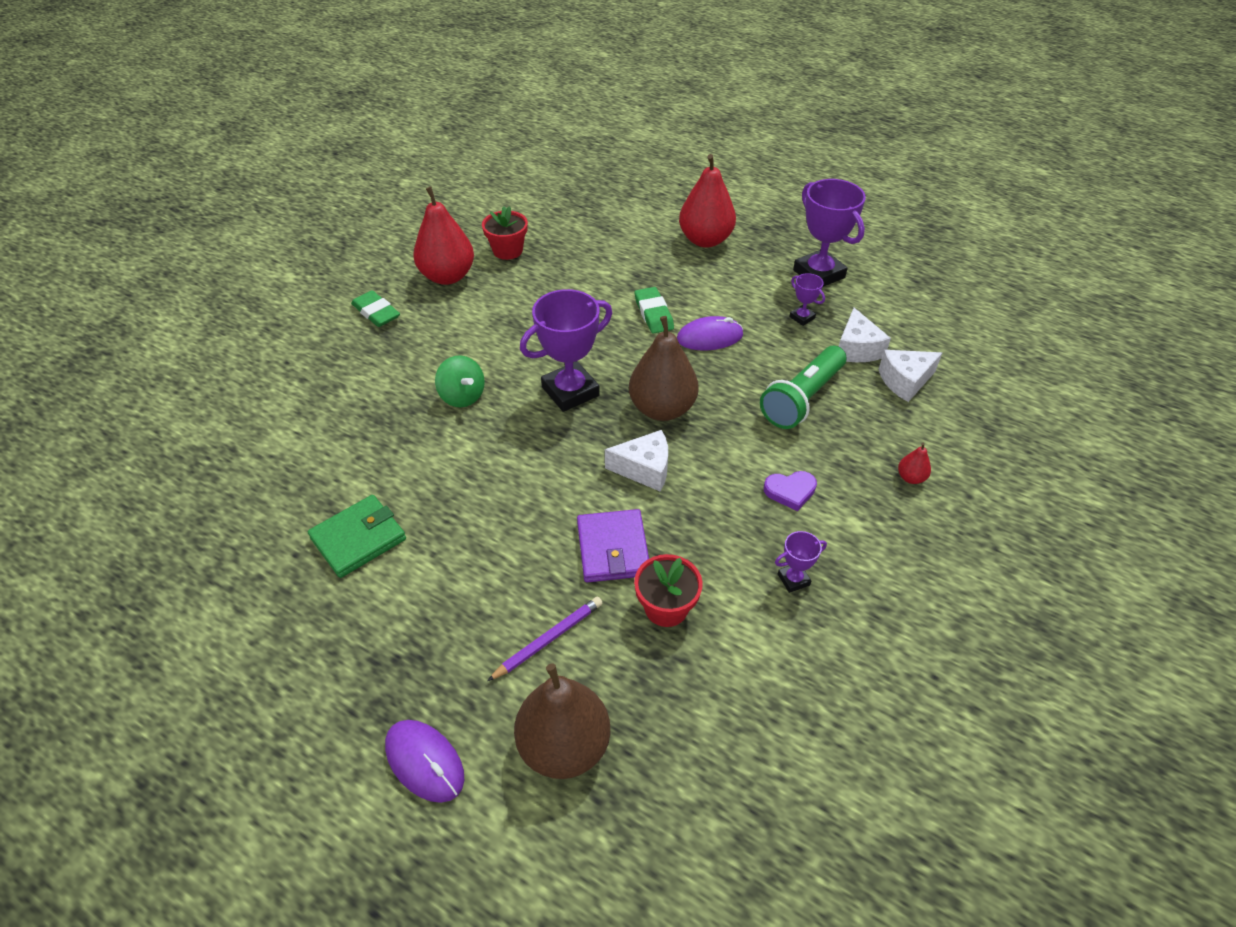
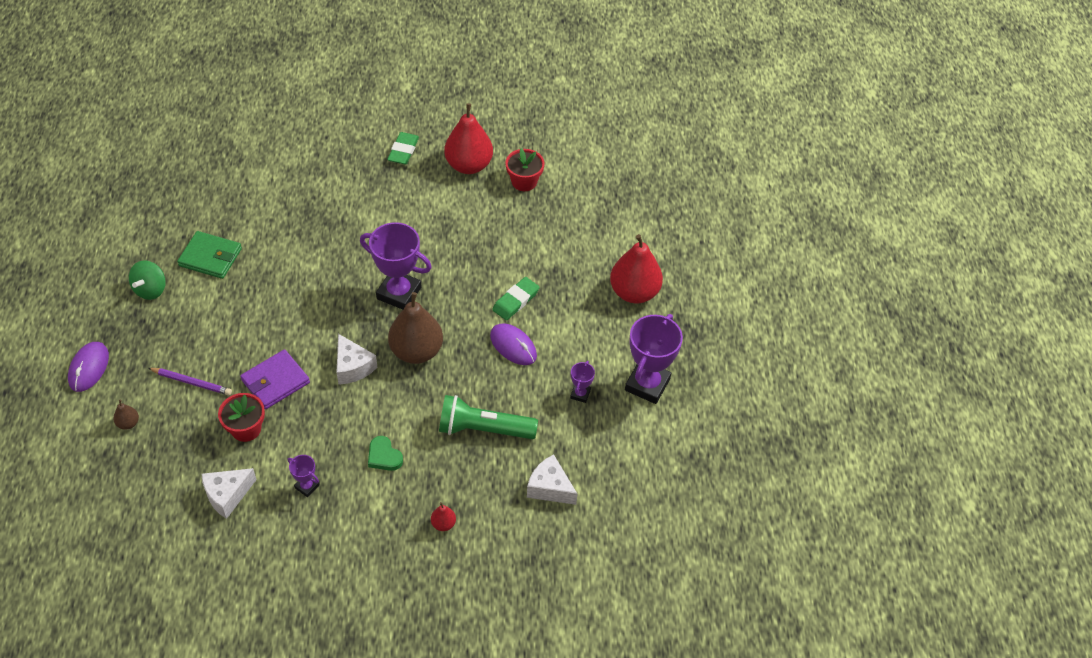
camera: 55 degrees right, 5 degrees up
green spinning top [435,355,485,407] -> green spinning top moved to [129,260,166,300]
brown pear [514,663,610,779] -> brown pear [113,400,139,430], size x0.43
purple heart [763,471,817,511] -> green heart [368,436,403,471]
white cheese [839,308,891,362] -> white cheese moved to [202,468,257,519]

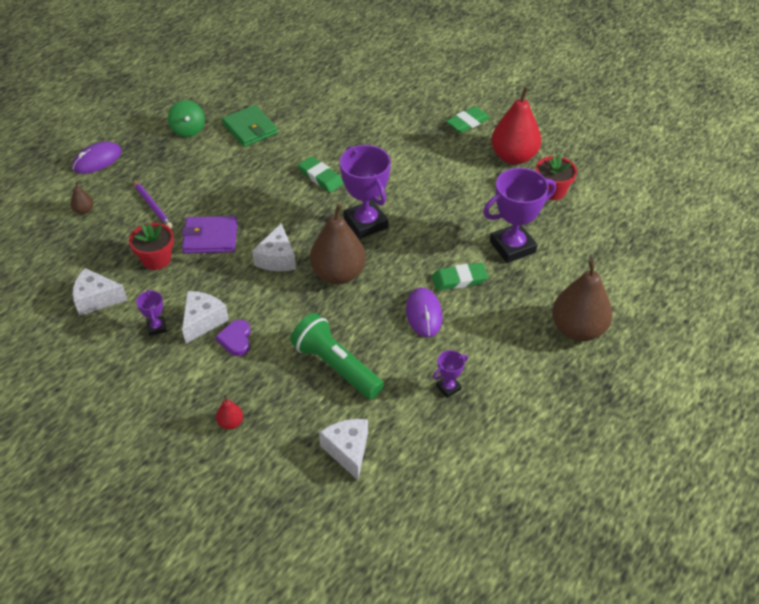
camera: 40 degrees right, 5 degrees down
green spinning top [129,260,166,300] -> green spinning top turned 75 degrees counterclockwise [168,100,205,137]
green heart [368,436,403,471] -> purple heart [215,319,251,356]
red pear [610,234,663,303] -> brown pear [552,259,613,341]
purple trophy [625,314,683,404] -> purple trophy moved to [483,168,556,263]
none -> white cheese [182,291,229,344]
none -> green eraser [298,156,343,193]

